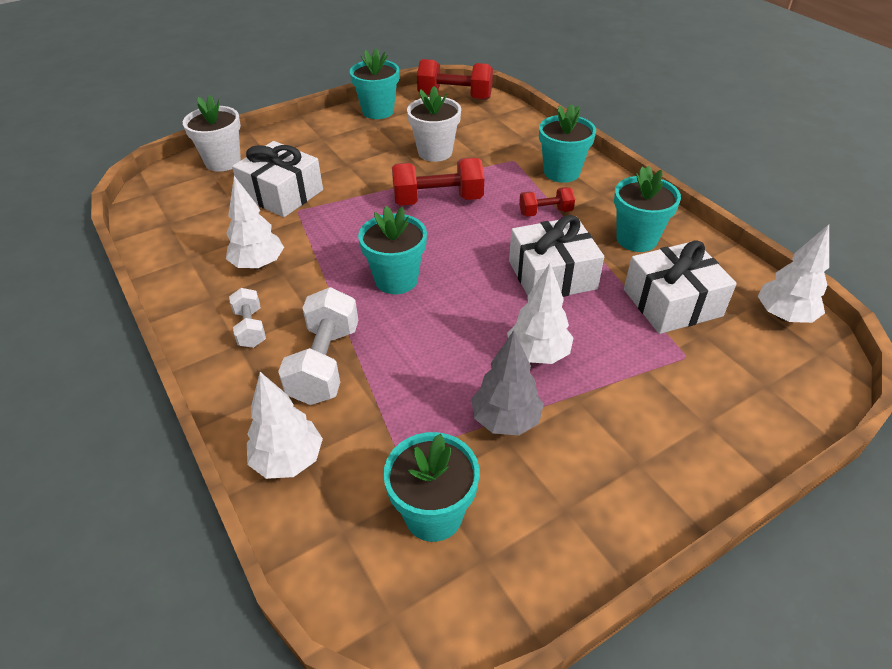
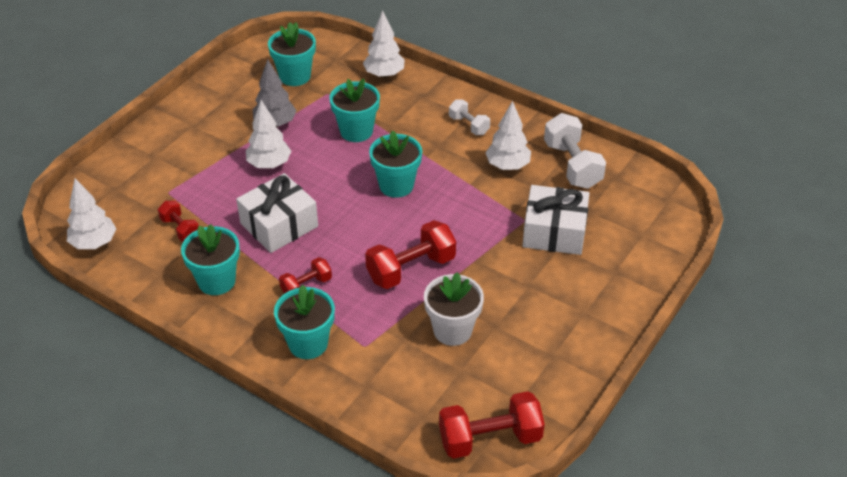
camera: 155 degrees right, 0 degrees up
white flower pot [183,95,241,172] -> none
white dumbbell [278,287,358,405] -> white dumbbell moved to [544,113,606,189]
turquoise flower pot [350,48,399,119] -> turquoise flower pot moved to [329,79,380,142]
white gift [624,240,737,334] -> red dumbbell [158,200,199,242]

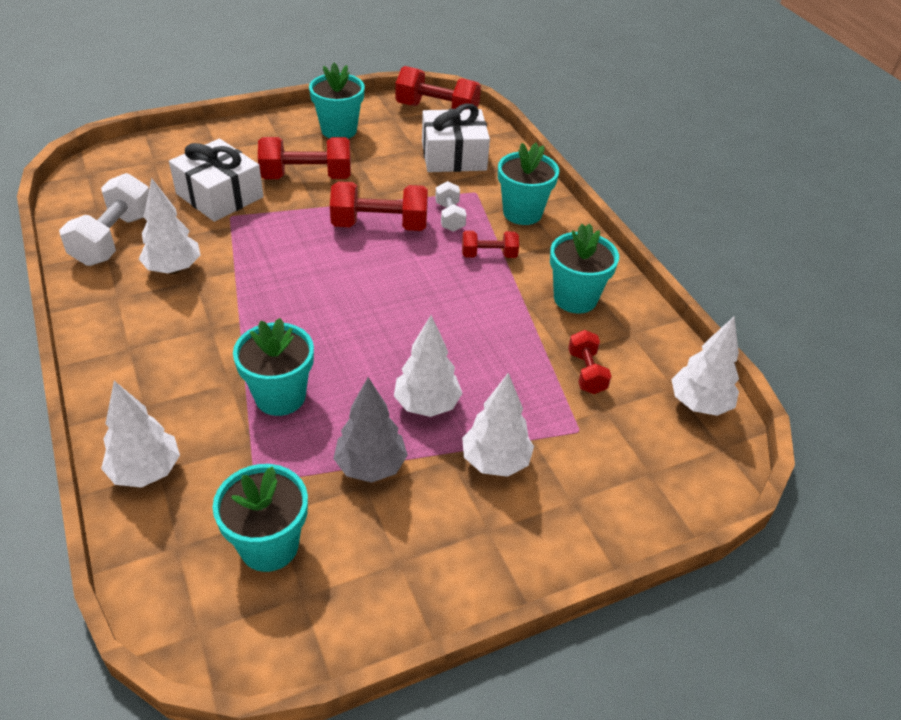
camera: 150 degrees left, 0 degrees up
white gift [236,173,318,253] -> white gift moved to [422,103,490,172]
turquoise flower pot [369,131,422,198] -> turquoise flower pot moved to [309,63,365,138]
white flower pot [424,272,484,346] -> none
white dumbbell [449,99,490,135] -> white dumbbell moved to [435,181,466,232]
none -> red dumbbell [258,137,351,179]
none -> white tree [462,373,534,477]

